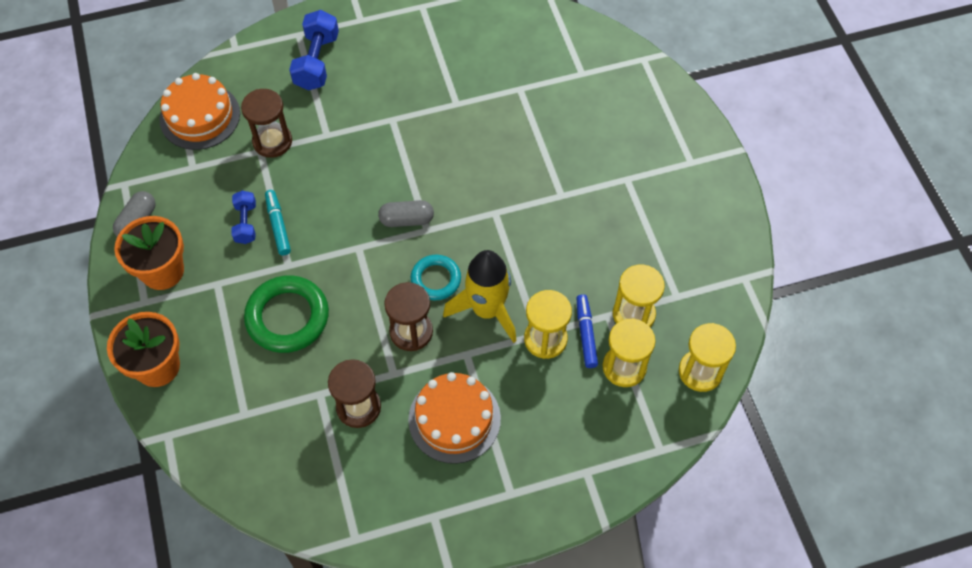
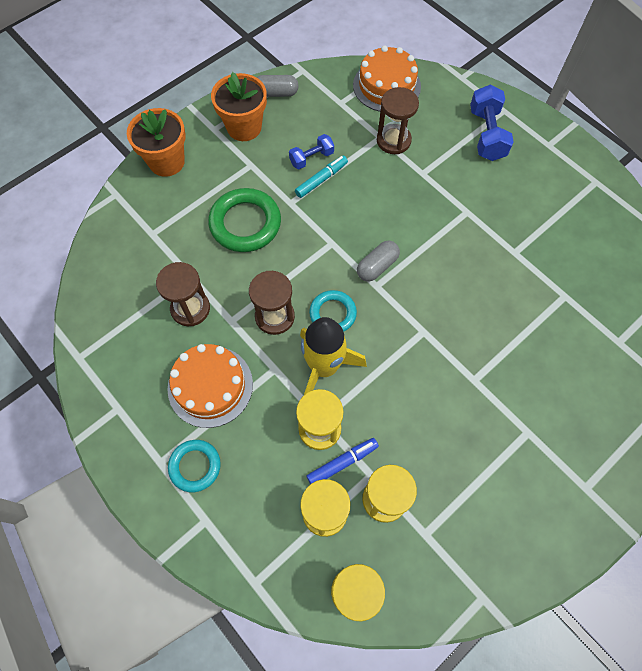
camera: 65 degrees right, 5 degrees up
blue dumbbell [289,10,339,91] -> blue dumbbell turned 75 degrees counterclockwise [470,85,514,161]
grey capsule [378,200,434,227] -> grey capsule turned 75 degrees clockwise [357,241,400,282]
none -> turquoise ring [168,440,221,492]

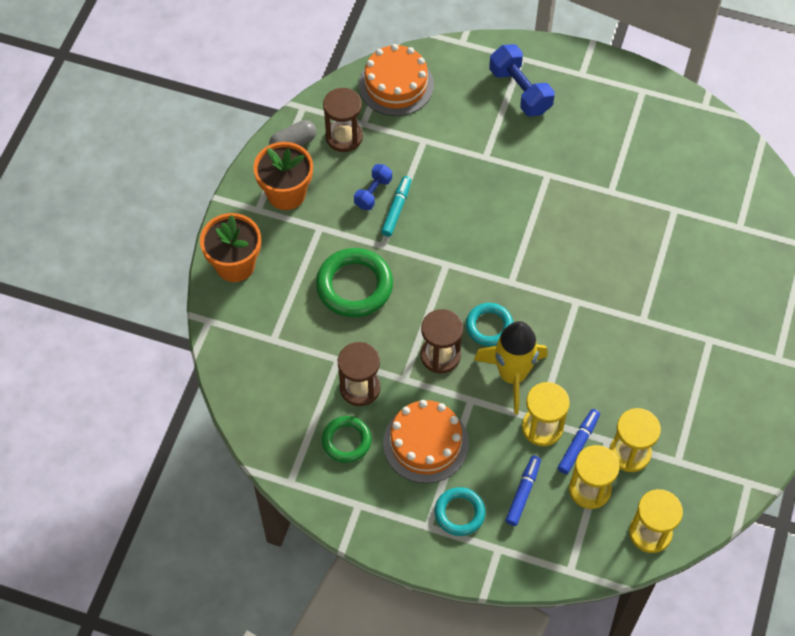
camera: 30 degrees left, 5 degrees down
grey capsule [357,241,400,282] -> none
brown hourglass [377,87,419,154] -> brown hourglass moved to [323,88,363,152]
none -> green ring [322,416,372,463]
none -> blue marker [505,455,541,526]

